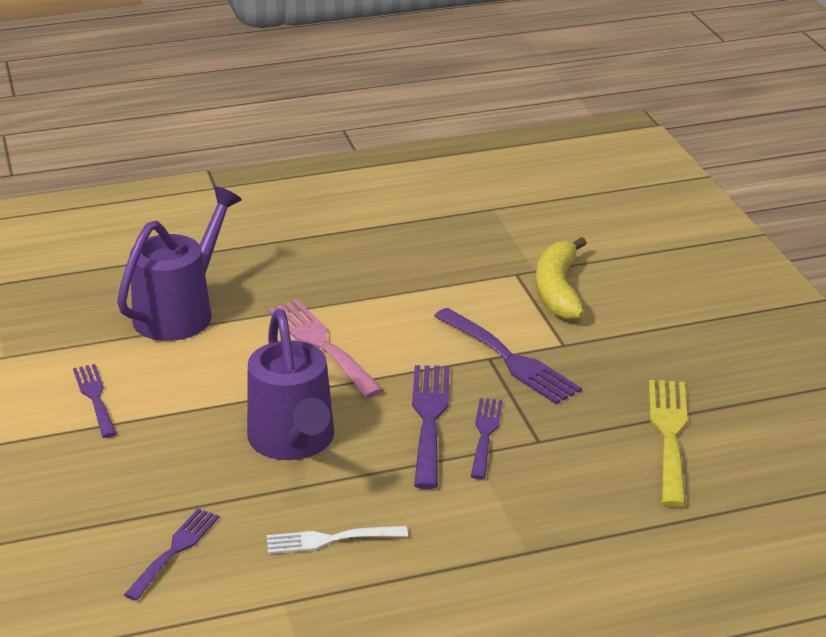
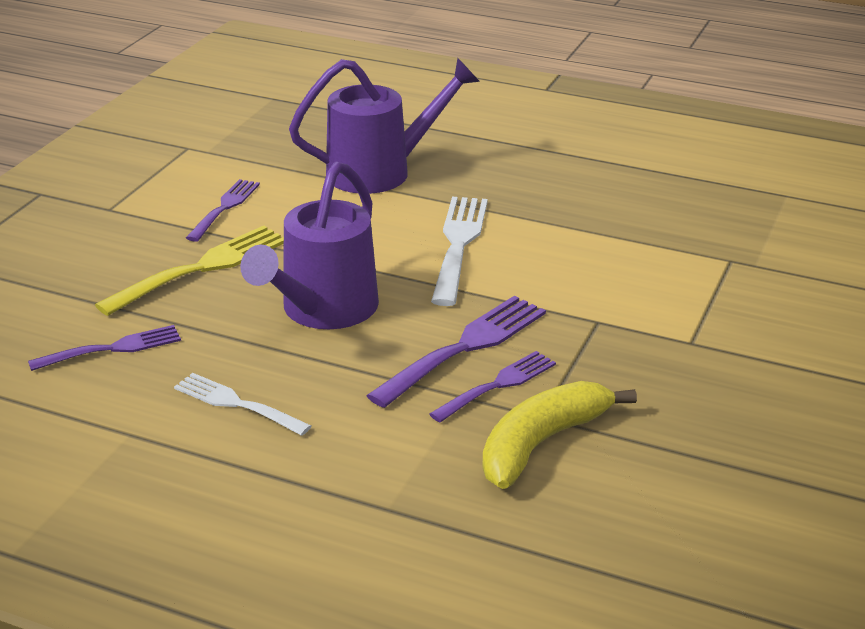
camera: 40 degrees right, 0 degrees up
pink fork [268,299,384,398] -> white fork [431,197,488,306]
purple fork [434,308,582,404] -> none
yellow banana [536,237,587,320] -> yellow banana moved to [483,381,637,489]
yellow fork [649,380,688,507] -> yellow fork moved to [95,226,284,316]

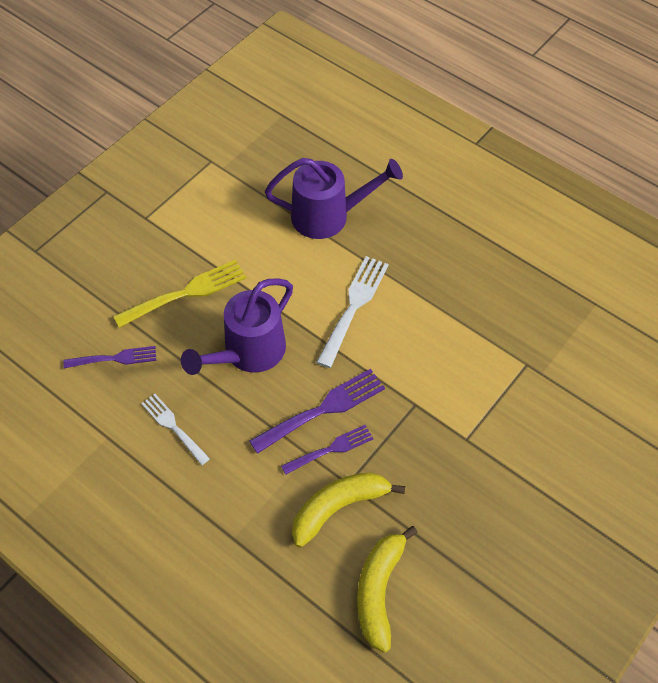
camera: 15 degrees right, 25 degrees up
purple fork [186,179,260,242] -> none
none -> yellow banana [357,526,418,653]

